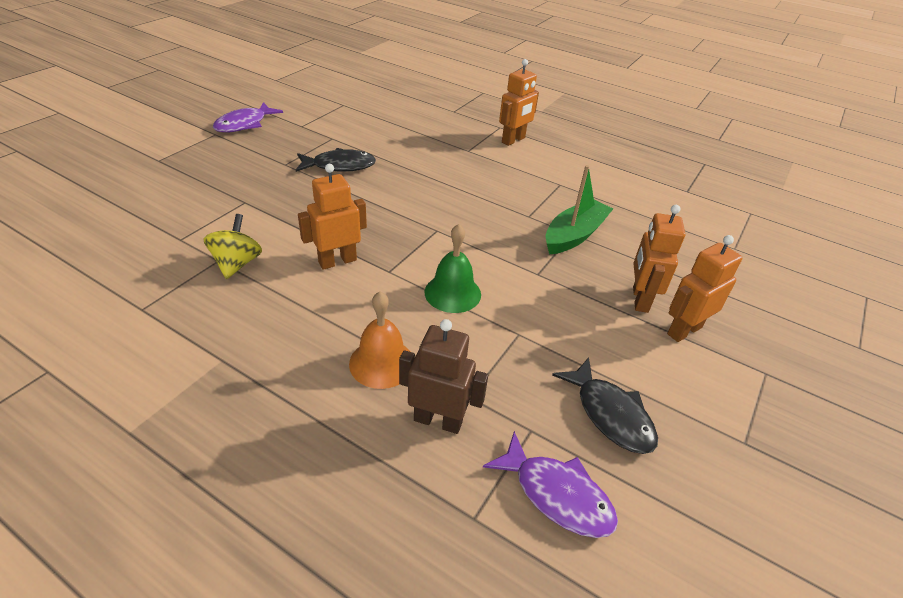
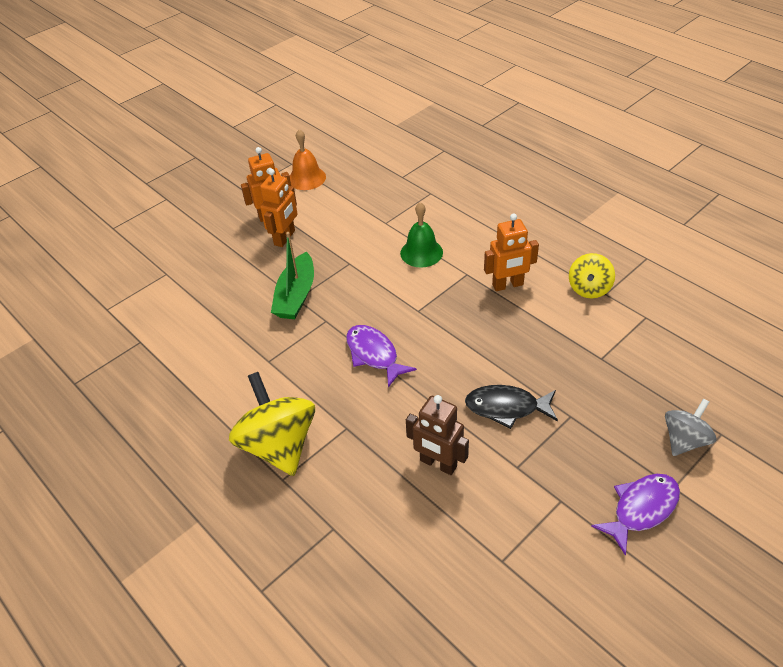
camera: 160 degrees left, 5 degrees up
orange bell [349,291,411,389] -> orange bell moved to [290,129,326,190]
brown robot [399,319,488,434] -> brown robot moved to [406,395,469,475]
purple fish [483,431,618,538] -> purple fish moved to [346,325,417,388]
orange robot [499,59,539,146] -> yellow spinning top [229,372,315,476]
green boat [546,165,613,255] -> green boat turned 45 degrees counterclockwise [271,232,314,319]
black fish [552,358,658,454] -> none
none -> grey spinning top [665,398,716,456]

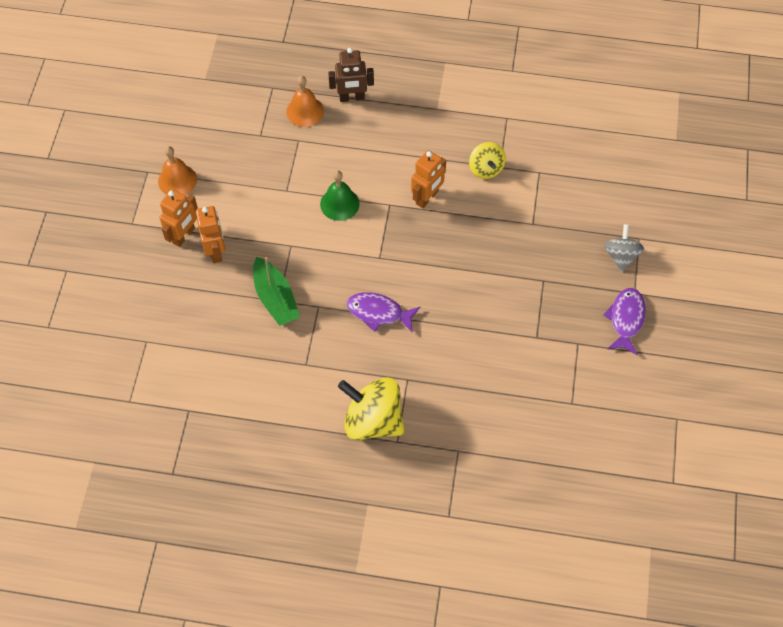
camera: 40 degrees left, 15 degrees up
brown robot [406,395,469,475] -> brown robot moved to [328,48,374,102]
black fish [465,385,558,429] -> none
none -> orange bell [286,76,324,127]

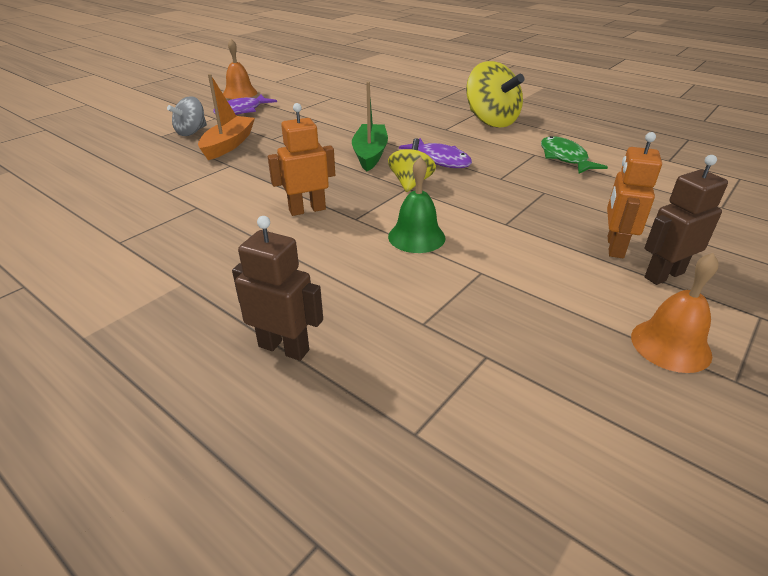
camera: 150 degrees left, 25 degrees down
orange robot [159,189,198,247] -> brown robot [644,155,728,285]
green boat [253,257,300,326] -> green boat moved to [352,82,388,171]
orange bell [286,76,324,127] -> orange bell moved to [223,39,257,99]
yellow spinning top [469,142,506,179] -> yellow spinning top moved to [388,138,436,192]
none -> orange boat [198,74,255,160]
none -> green fish [541,136,608,174]

